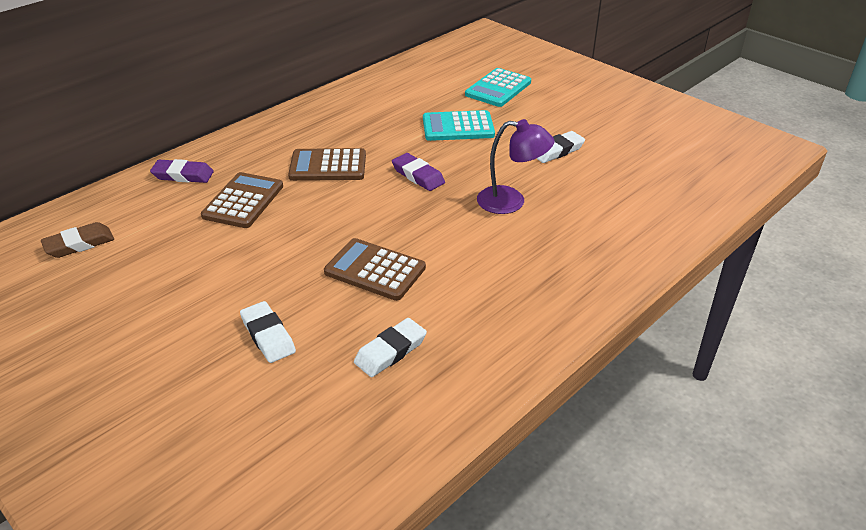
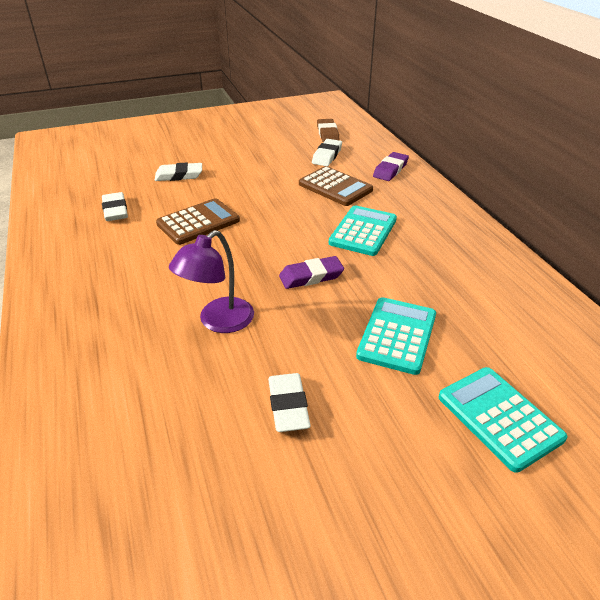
camera: 115 degrees right, 0 degrees up
brown calculator [288,148,366,181] -> turquoise calculator [329,205,397,256]
none -> white eraser [312,139,342,166]

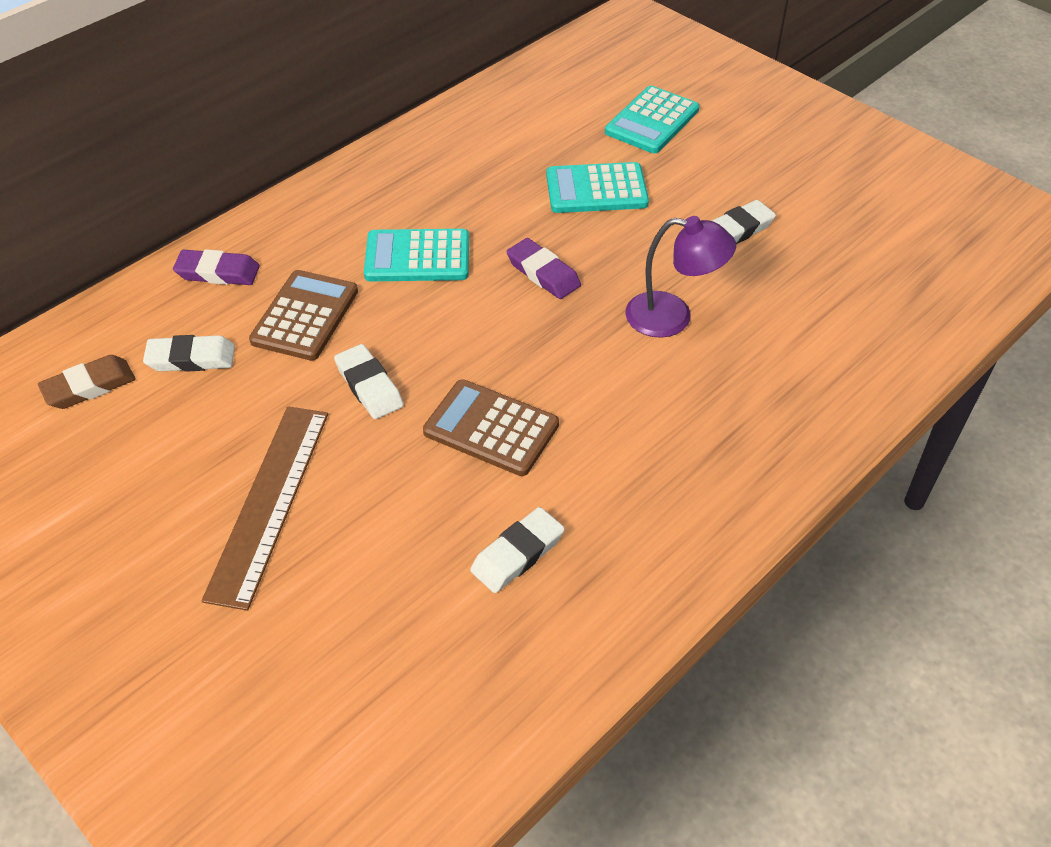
camera: 115 degrees left, 10 degrees up
white eraser [155,163,202,181] -> white eraser moved to [334,344,404,419]
none -> brown ruler [202,406,328,611]

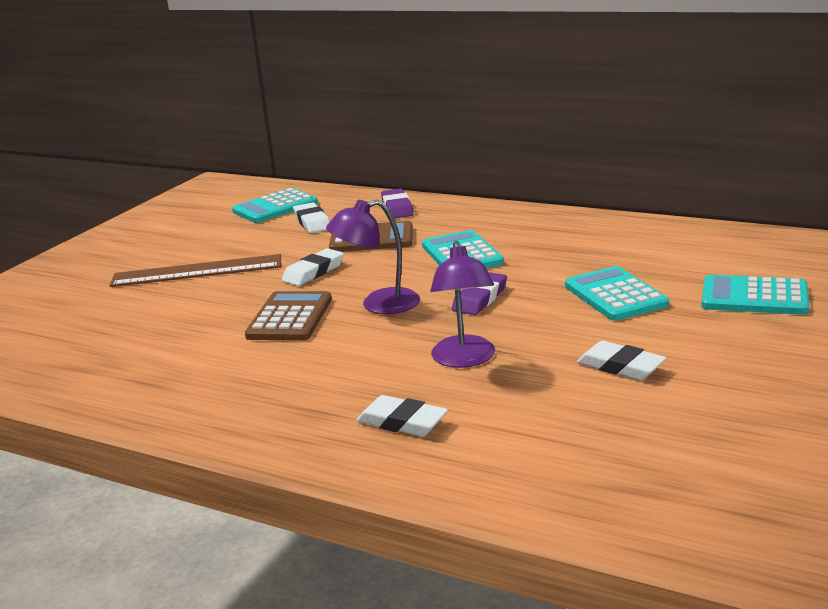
camera: 75 degrees right, 25 degrees down
brown eraser [38,355,136,409] -> turquoise calculator [232,188,318,223]
white eraser [470,507,565,593] -> white eraser moved to [356,395,448,436]
none -> purple lamp [326,200,420,314]

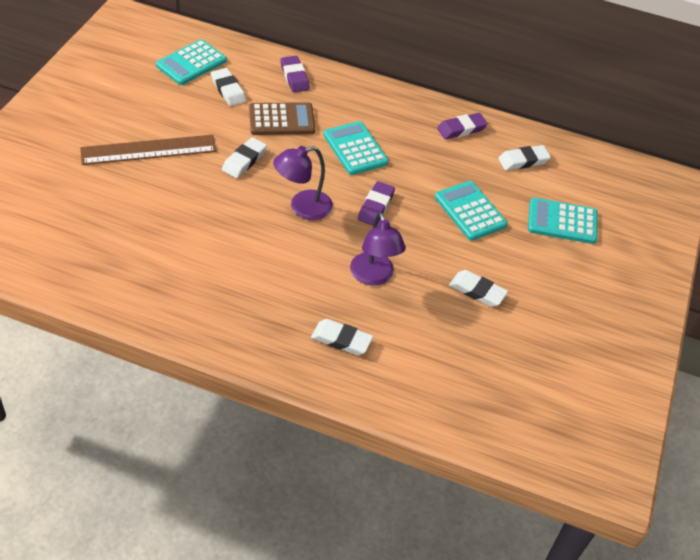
camera: 15 degrees left, 25 degrees up
brown calculator [245,291,332,341] -> none
none -> purple eraser [437,113,488,139]
none -> white eraser [498,145,551,170]

